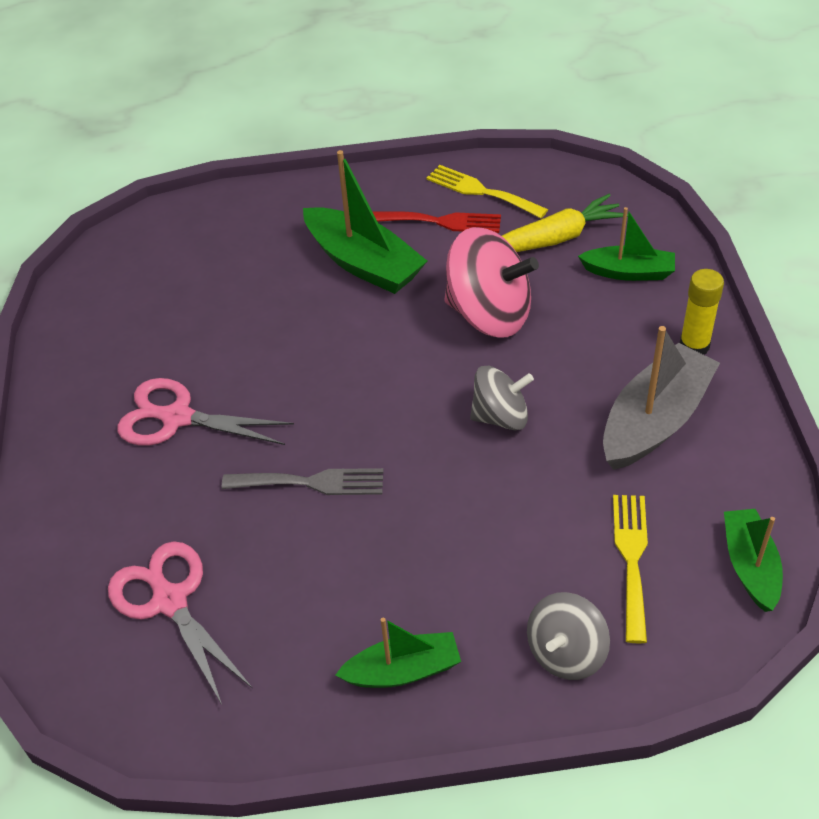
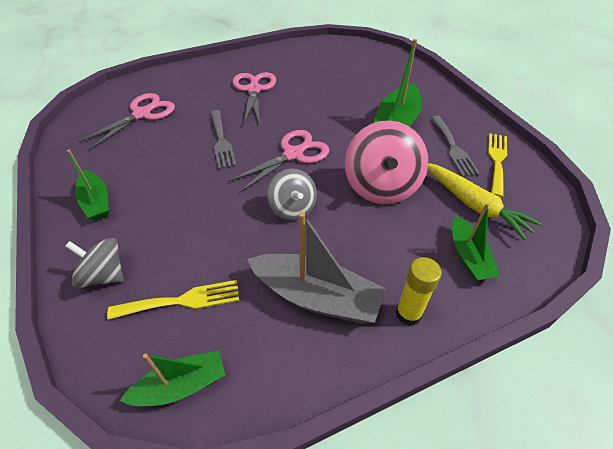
camera: 70 degrees right, 0 degrees up
red fork [373,211,501,233] -> grey fork [431,116,480,177]
none -> pink scissors [228,130,329,192]

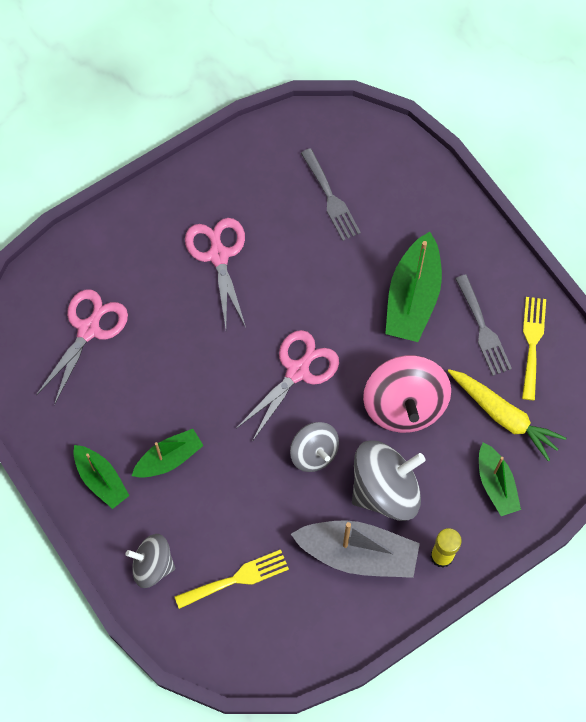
camera: 10 degrees left, 20 degrees up
green boat [120,350,225,406] -> green boat moved to [132,429,204,478]
grey fork [210,110,236,169] -> grey fork moved to [301,148,361,241]
none -> grey spinning top [352,440,426,521]

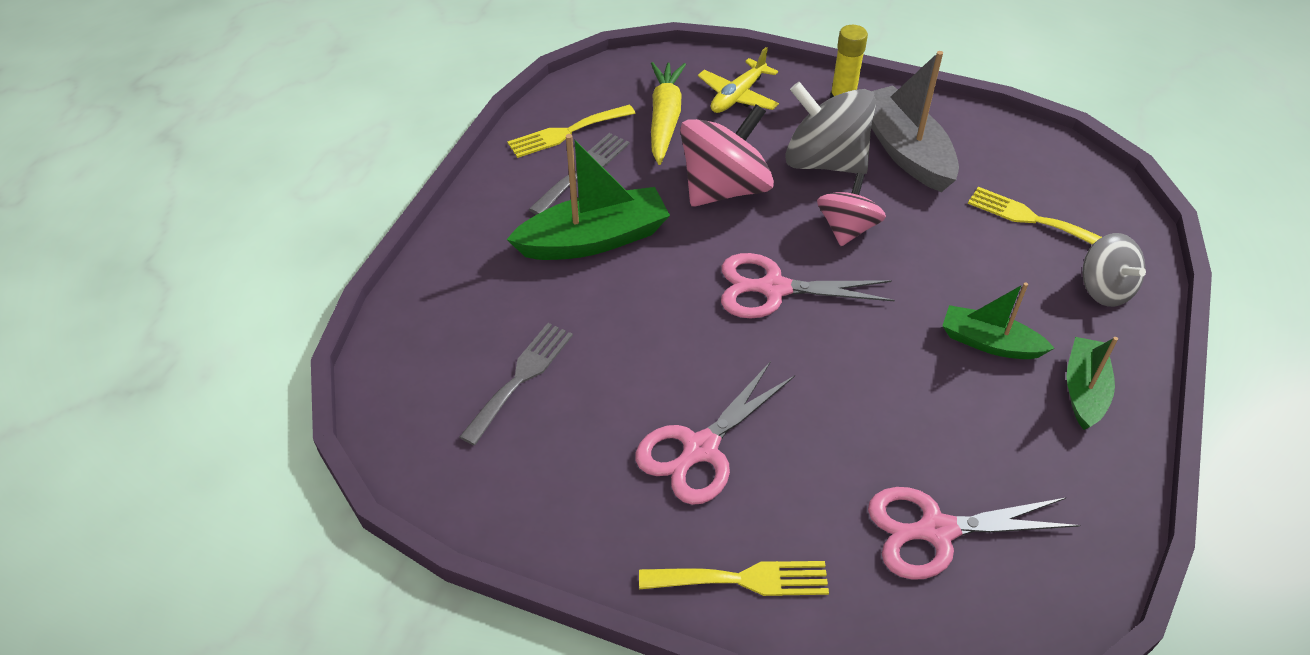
camera: 125 degrees left, 20 degrees down
grey spinning top [290,422,339,472] -> pink spinning top [817,173,886,246]
green boat [479,442,521,516] -> yellow plane [698,47,779,113]
none -> yellow fork [639,561,829,596]

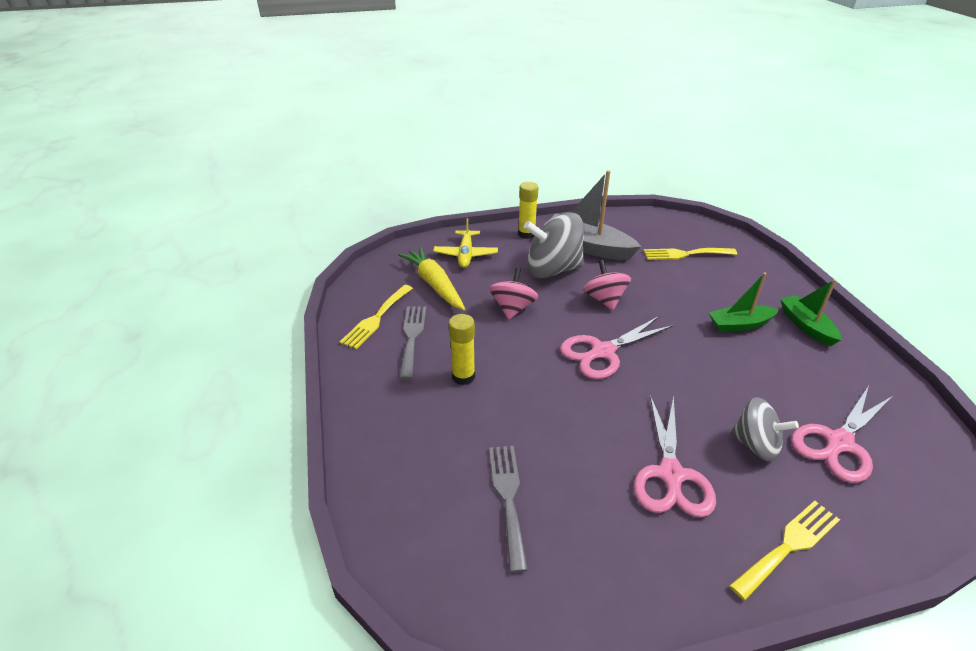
camera: 35 degrees left, 10 degrees down
green boat [506,134,670,260] -> yellow glue stick [449,314,475,385]
pink spinning top [680,104,774,207] -> pink spinning top [489,268,538,319], size x0.61
grey spinning top [1082,233,1146,307] -> grey spinning top moved to [730,397,799,462]

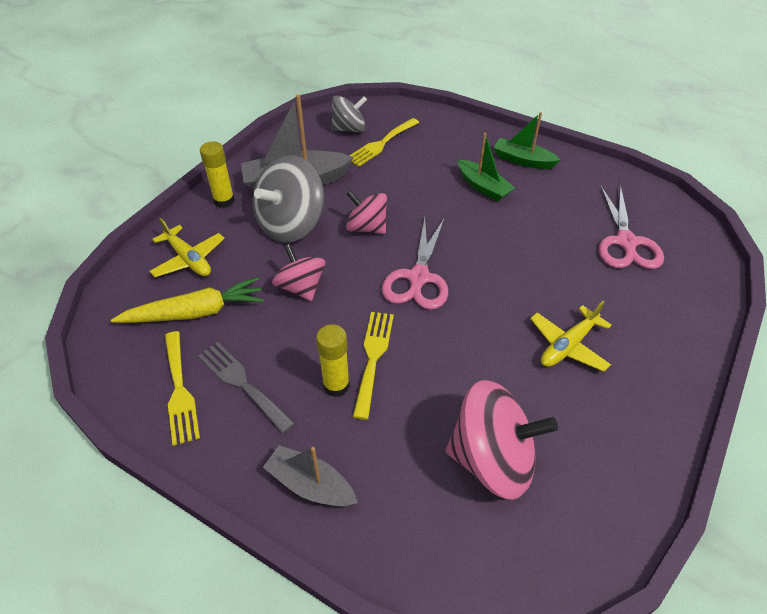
camera: 45 degrees left, 10 degrees up
yellow carrot [398,247,465,310] -> yellow carrot turned 150 degrees clockwise [111,277,264,323]
grey fork [489,446,528,573] -> pink spinning top [446,380,558,500]
pink scissors [634,395,716,517] -> yellow plane [530,301,612,372]
green boat [709,273,779,332] -> green boat turned 75 degrees counterclockwise [458,133,515,201]
yellow fork [729,501,840,600] -> yellow fork moved to [353,312,394,420]
grey spinning top [730,397,799,462] -> grey spinning top moved to [331,96,367,132]
none -> grey boat [263,445,358,507]

